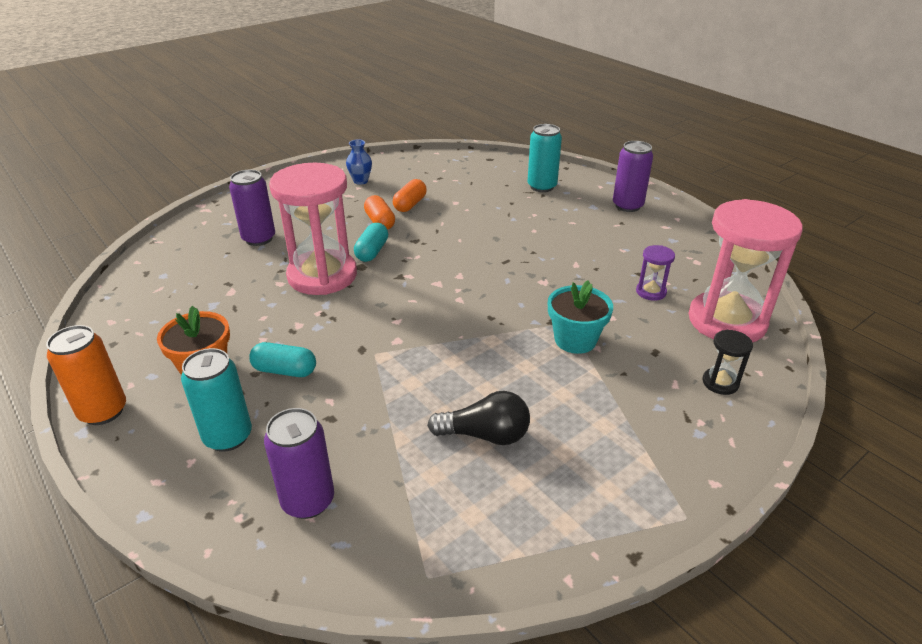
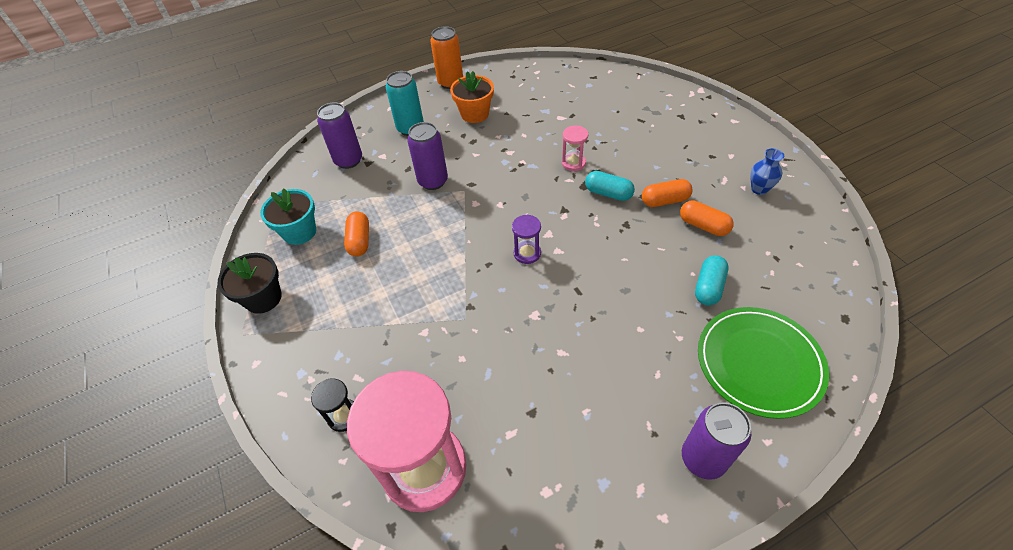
camera: 105 degrees right, 15 degrees up
purple can [229,170,275,246] -> purple can moved to [407,122,448,190]
turquoise capsule [249,342,316,377] -> turquoise capsule moved to [695,255,729,305]
pink hourglass [269,163,357,295] -> pink hourglass [562,126,588,171], size x0.42
black light bulb [427,391,530,445] -> orange capsule [344,212,369,256]
turquoise can [527,124,562,192] -> green plate [698,307,829,419]
turquoise flower pot [548,280,613,354] -> turquoise flower pot moved to [260,189,316,245]
purple hourglass [636,245,675,301] -> purple hourglass moved to [512,215,541,264]
none -> black flower pot [218,253,282,314]

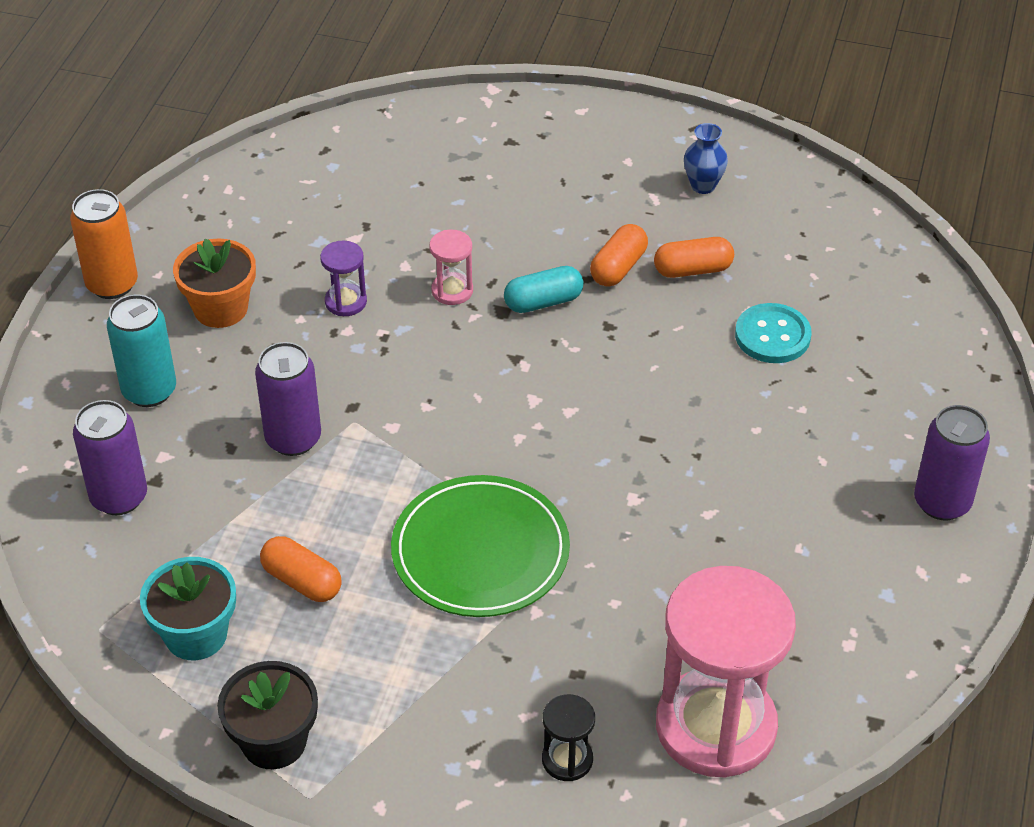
camera: 50 degrees left, 5 degrees down
purple hourglass [512,215,541,264] -> purple hourglass moved to [320,241,367,316]
turquoise capsule [695,255,729,305] -> turquoise button [735,303,812,363]
green plate [698,307,829,419] -> green plate moved to [391,475,570,617]

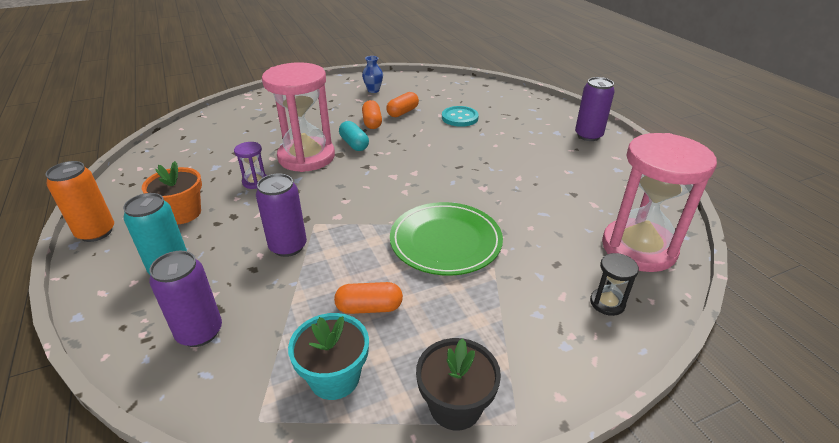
camera: 40 degrees left, 10 degrees down
pink hourglass [429,230,473,305] -> pink hourglass [262,62,335,172], size x2.39
turquoise capsule [504,266,584,313] -> turquoise capsule turned 60 degrees counterclockwise [339,121,369,151]

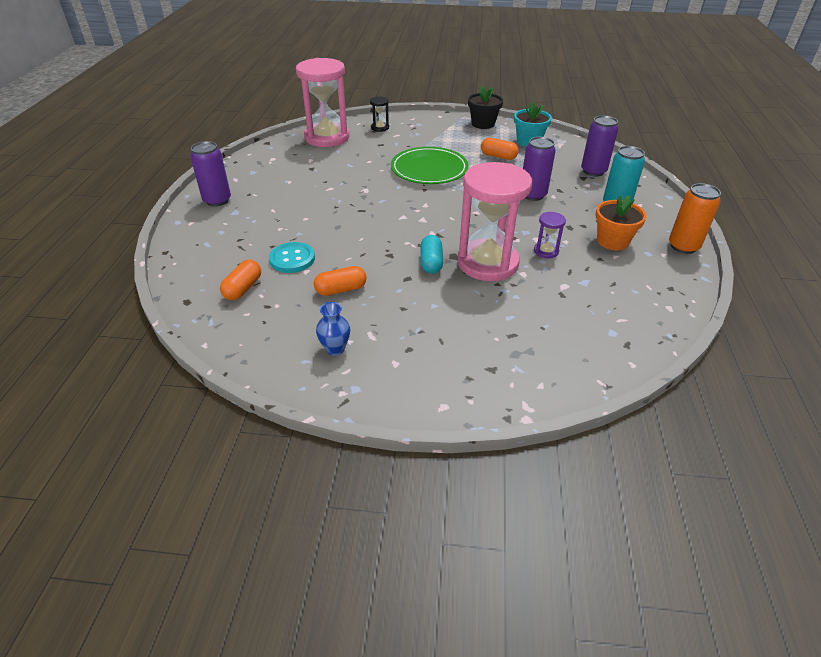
camera: 150 degrees left, 5 degrees up
orange capsule [362,100,382,129] -> orange capsule moved to [220,260,261,300]

